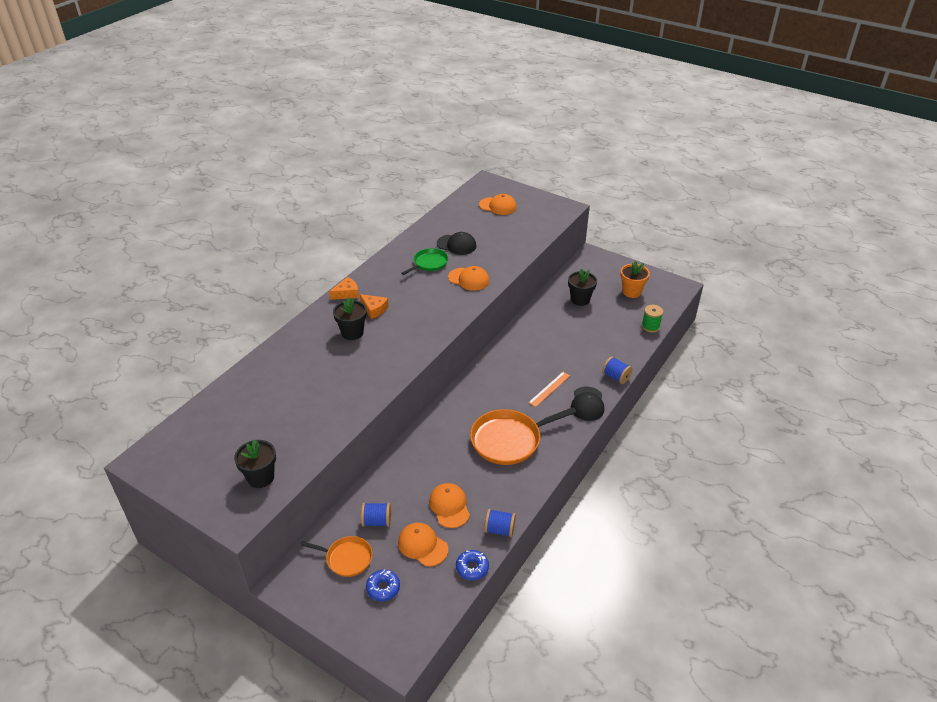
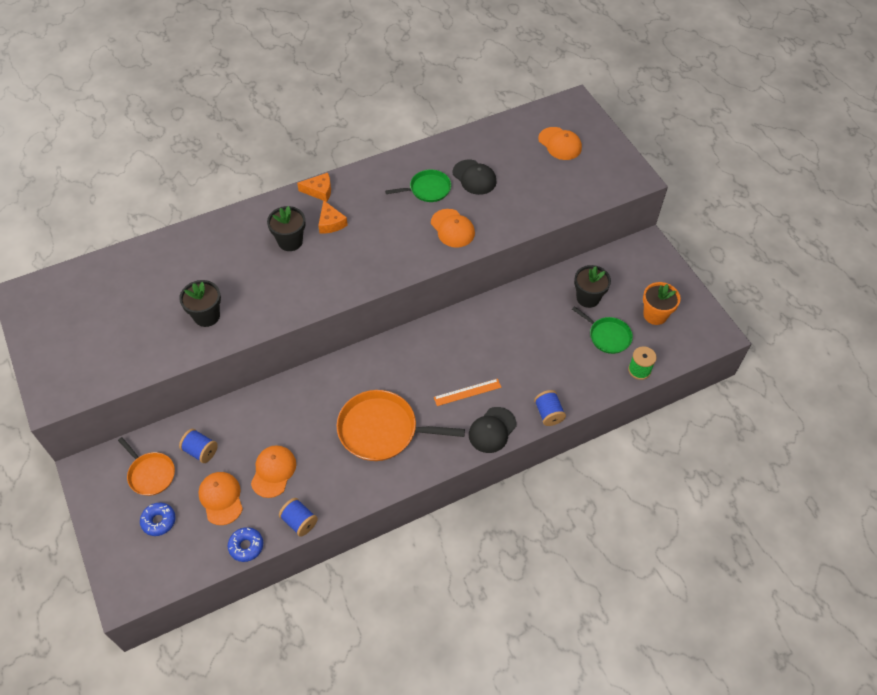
camera: 30 degrees right, 15 degrees up
black flower pot [234,439,276,488] -> black flower pot moved to [179,280,221,327]
none -> green pan [572,306,633,354]

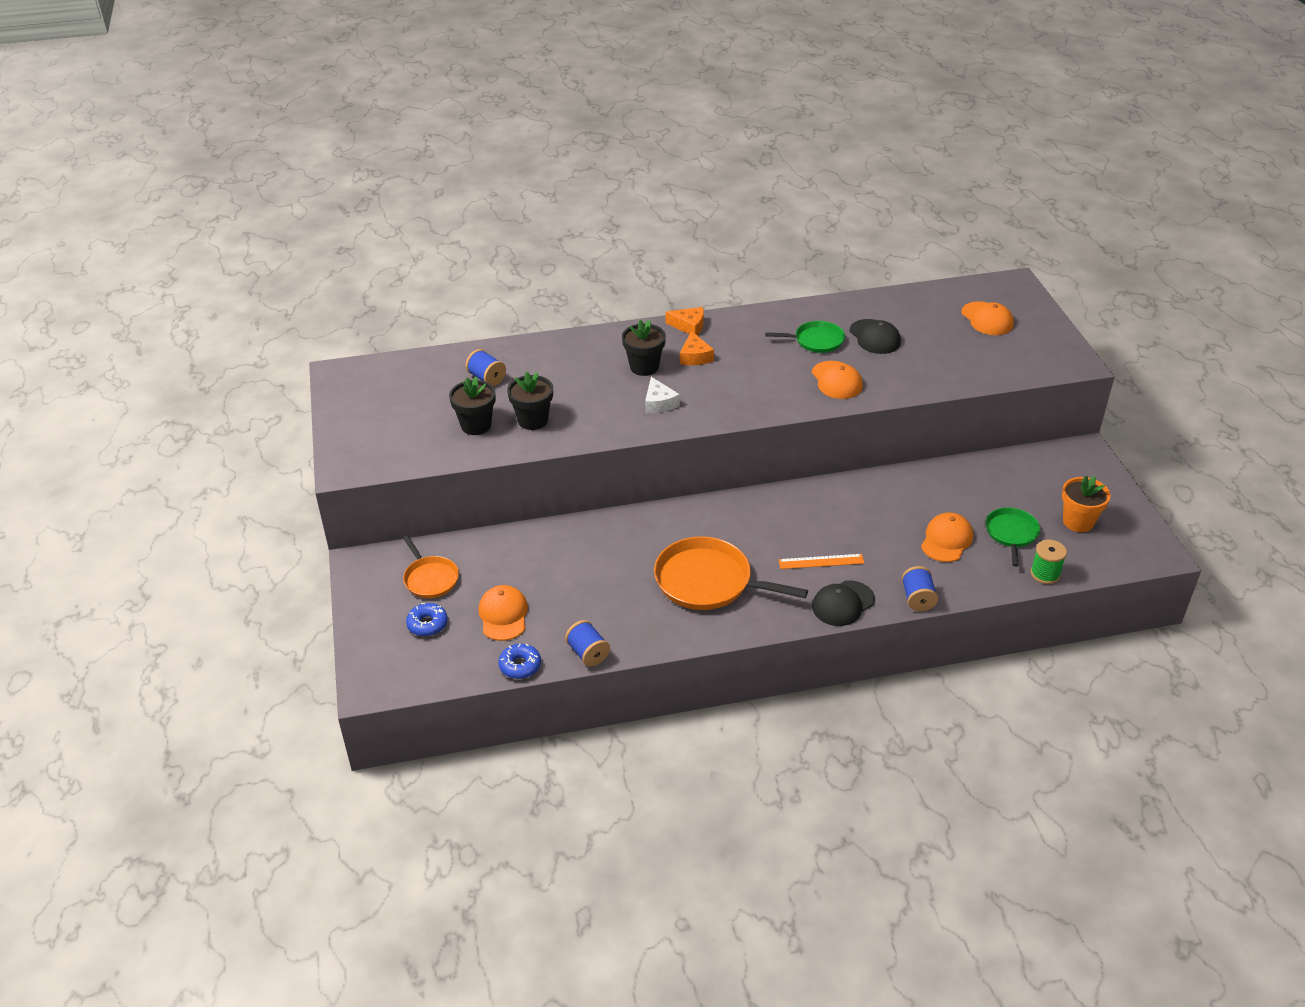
camera: 15 degrees right, 15 degrees down
blue spool [179,429,218,463] -> blue spool moved to [465,349,506,386]
orange cap [251,445,296,498] -> orange cap moved to [921,512,973,562]
green pan [572,306,633,354] -> green pan turned 135 degrees counterclockwise [986,507,1040,567]
black flower pot [574,265,611,308] -> black flower pot moved to [449,377,496,435]
none -> white cheese [645,377,680,413]

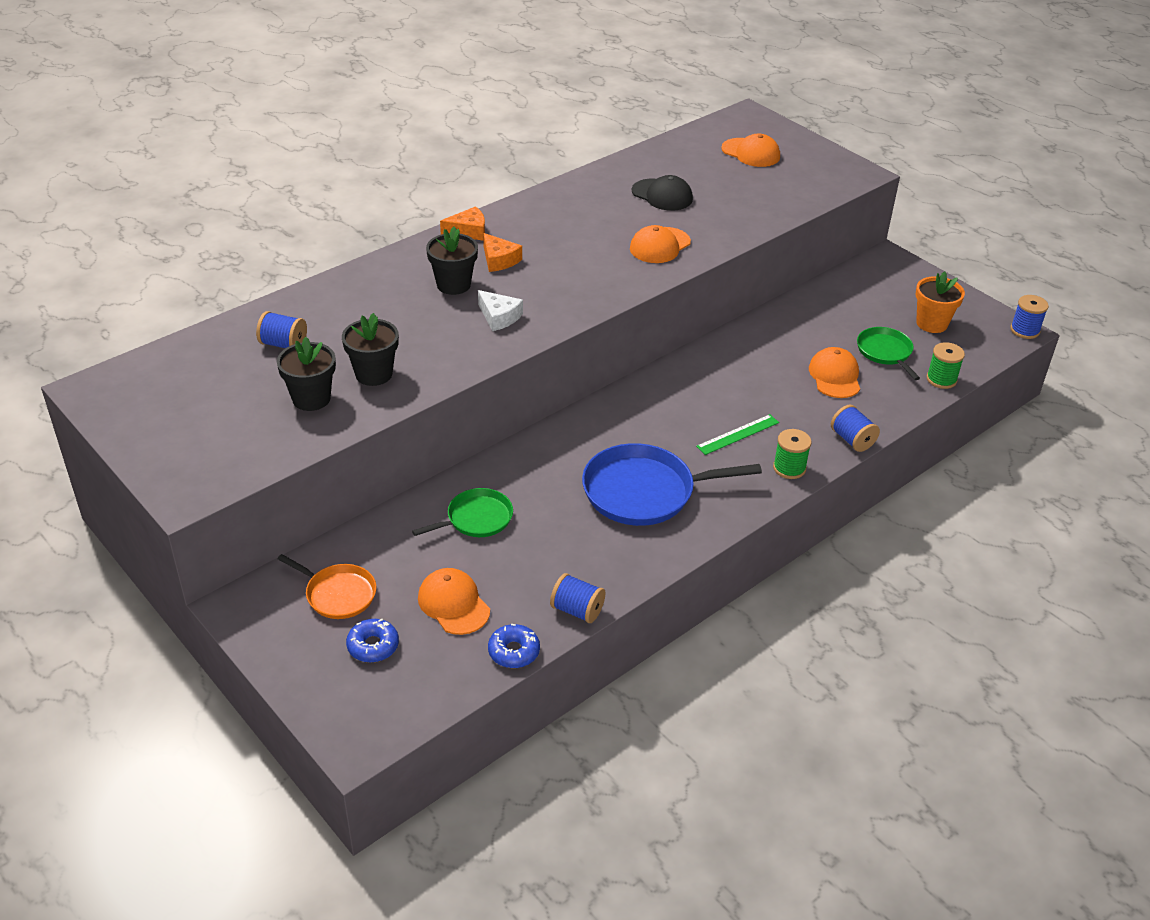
camera: 30 degrees left, 0 degrees up
orange pan [654,537,808,610] -> blue pan [582,443,762,526]
green pan [765,321,845,353] -> green pan moved to [412,488,513,537]
orange ruler [778,554,864,569] -> green ruler [696,414,779,455]
orange cap [812,361,863,399] -> orange cap turned 90 degrees clockwise [630,225,691,263]
black cap [812,580,875,626] -> green spool [773,429,812,479]
none -> blue spool [1011,295,1049,339]

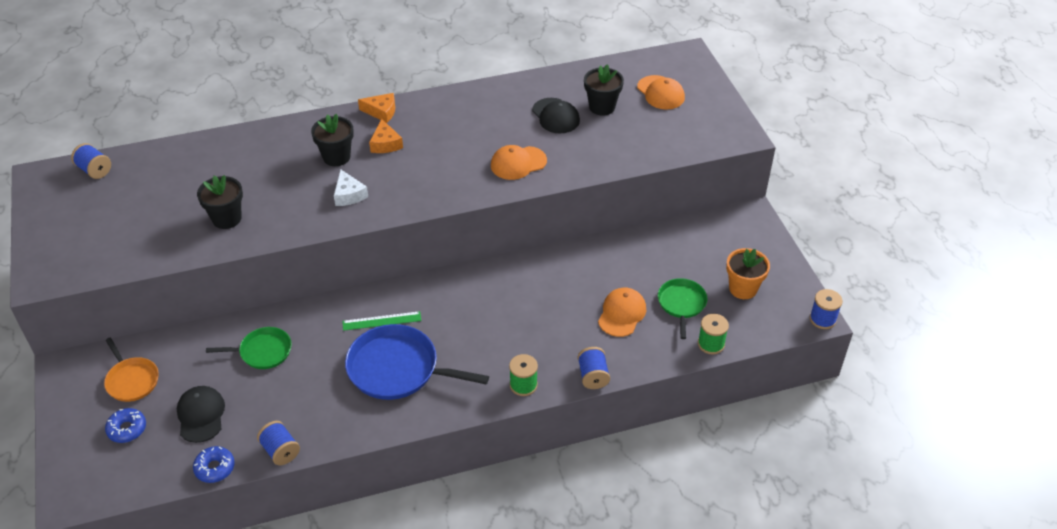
camera: 25 degrees right, 5 degrees up
blue spool [256,311,307,349] -> blue spool moved to [71,143,111,179]
black flower pot [277,337,336,411] -> black flower pot moved to [584,64,624,116]
orange cap [418,568,490,635] -> black cap [177,386,225,443]
green ruler [696,414,779,455] -> green ruler moved to [342,311,421,331]

